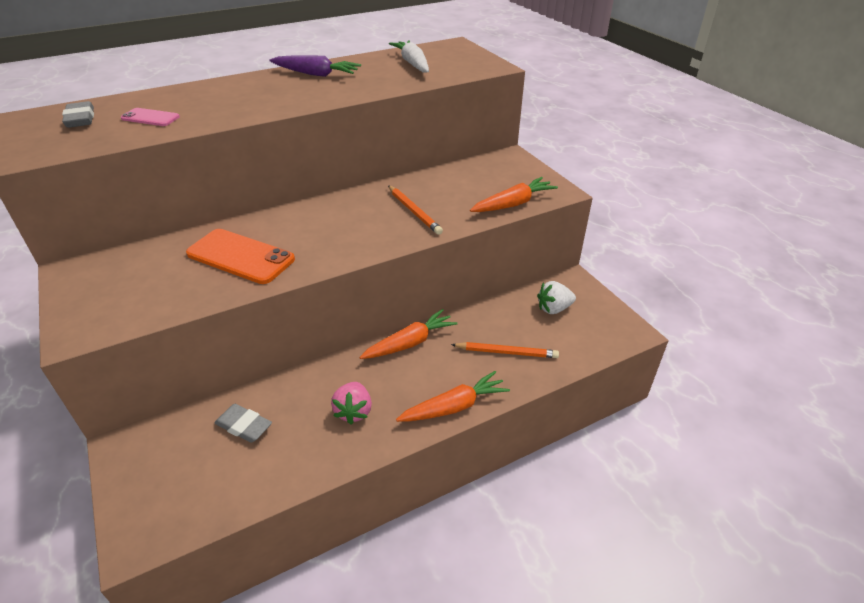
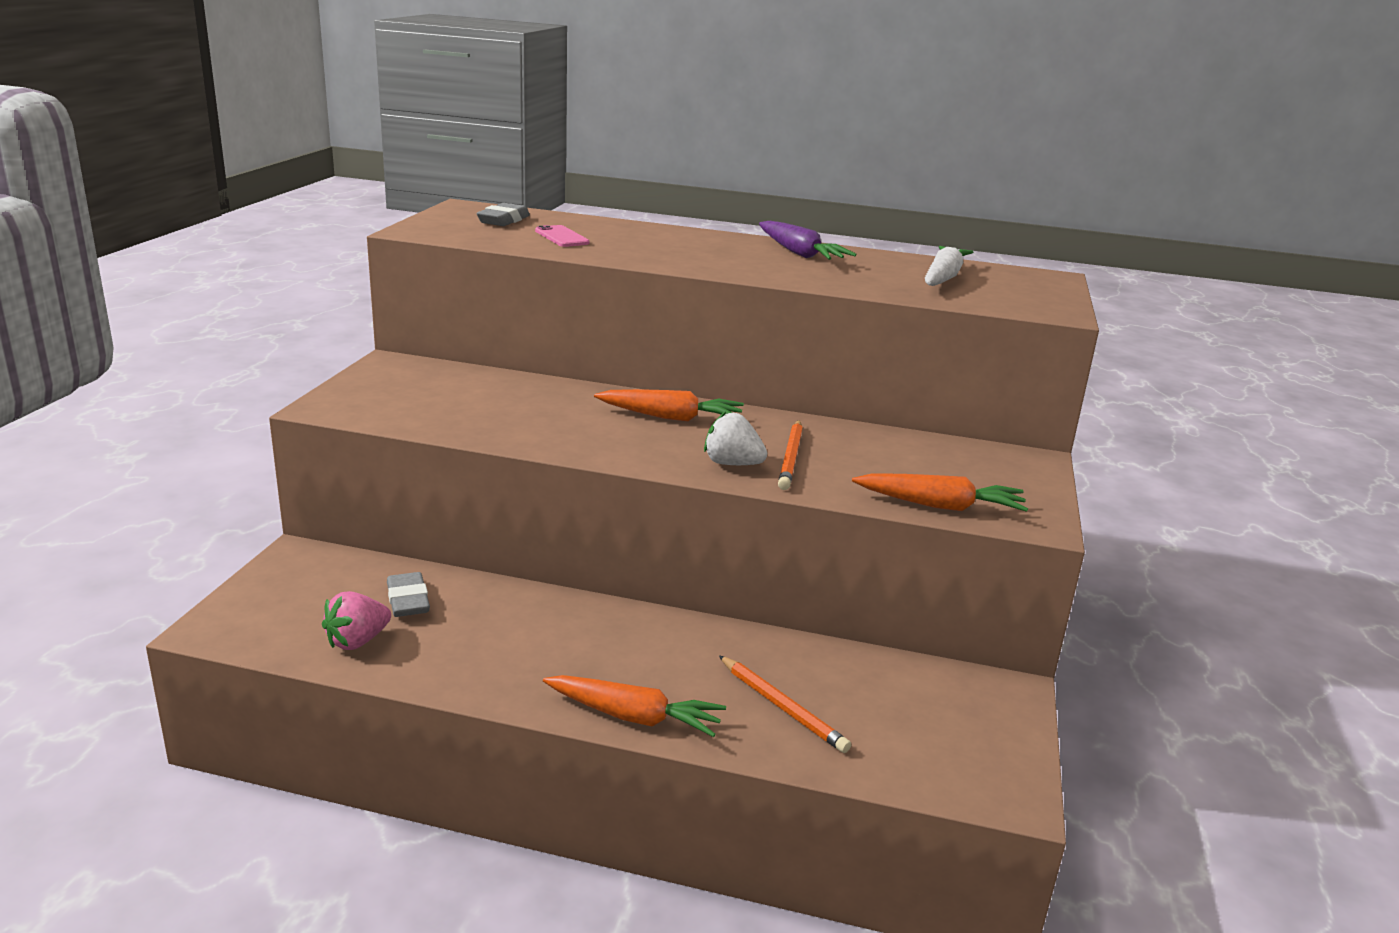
camera: 40 degrees right, 15 degrees down
orange phone [186,229,295,284] -> none
pink strawberry [331,382,372,424] -> pink strawberry moved to [322,591,391,650]
orange carrot [360,309,457,359] -> orange carrot moved to [594,389,744,421]
white strawberry [537,281,576,314] -> white strawberry moved to [704,411,767,465]

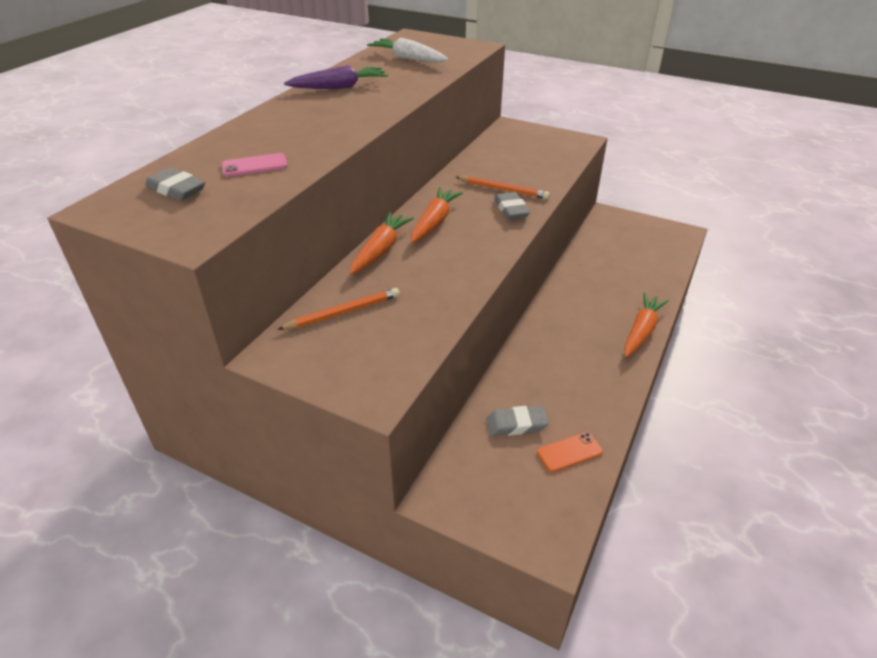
camera: 75 degrees left, 15 degrees up
pink strawberry [322,591,391,650] -> orange phone [537,432,603,472]
white strawberry [704,411,767,465] -> grey eraser [494,192,530,219]
orange pencil [719,655,851,753] -> orange pencil moved to [277,288,400,330]
orange carrot [852,474,1028,512] -> orange carrot moved to [349,212,414,275]

